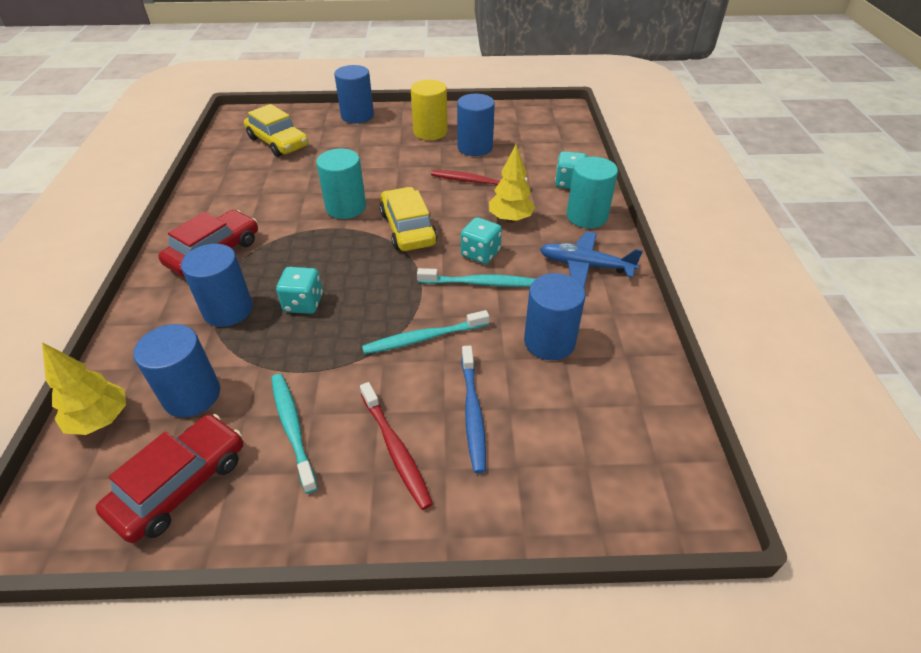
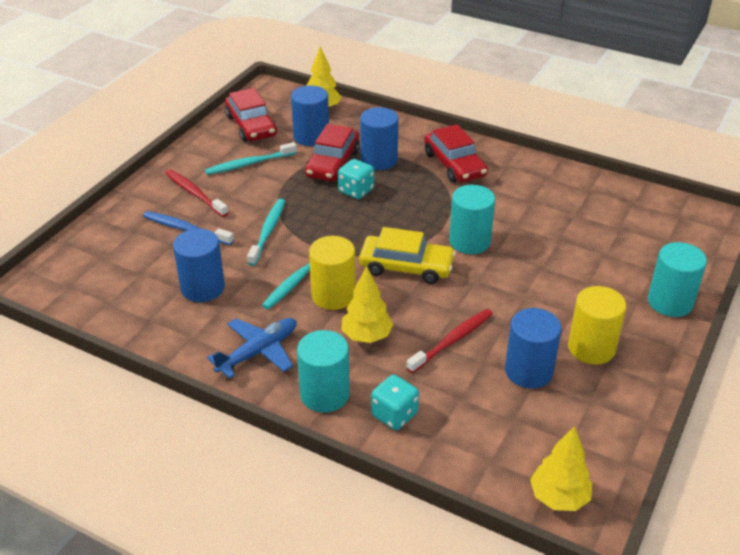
camera: 120 degrees right, 5 degrees down
yellow car [244,104,309,157] -> none
turquoise toothbrush [271,374,318,494] -> turquoise toothbrush turned 150 degrees clockwise [205,142,297,175]
blue cylinder [334,65,374,123] -> turquoise cylinder [648,242,707,317]
red toothbrush [360,382,433,510] -> red toothbrush turned 45 degrees clockwise [165,169,228,217]
turquoise dice [461,217,502,264] -> yellow cylinder [309,236,356,310]
none -> red car [305,124,360,182]
none -> yellow tree [530,426,592,511]

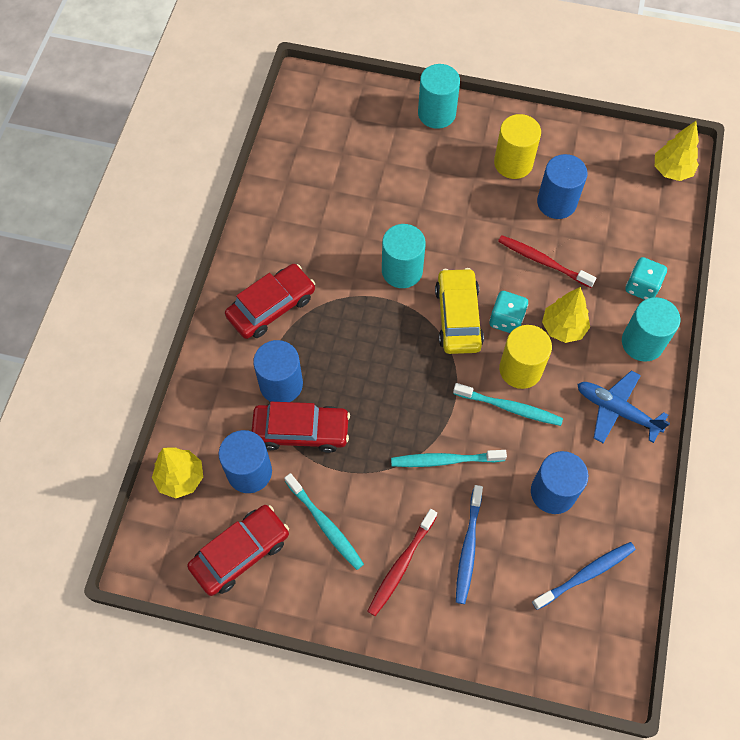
camera: 105 degrees left, 25 degrees up
turquoise dice [338,159,374,199] -> turquoise dice moved to [490,291,528,333]
none -> blue toothbrush [532,542,636,610]

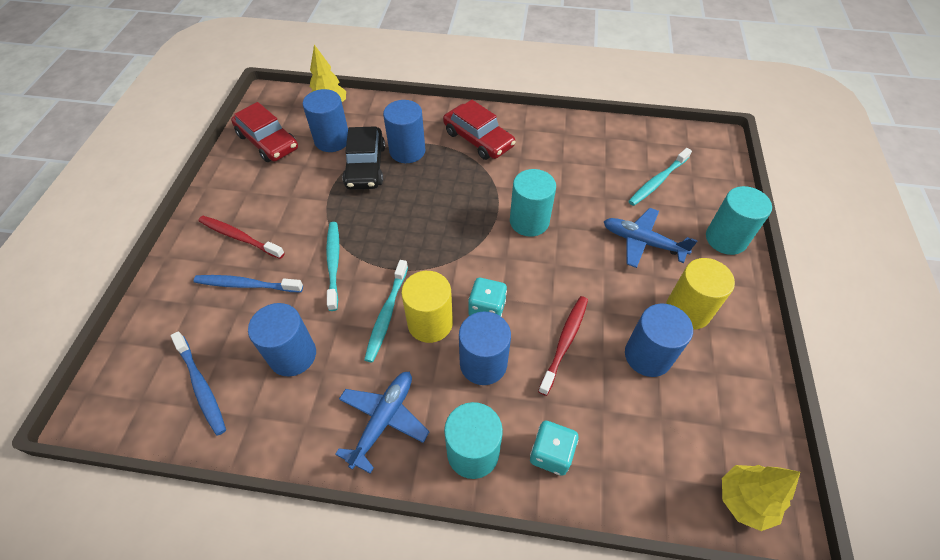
camera: 85 degrees right, 10 degrees down
red car [251,402,350,453] -> black car [342,126,385,190]
turquoise toothbrush [284,473,364,570] -> turquoise toothbrush moved to [628,148,692,206]
yellow car [435,268,484,354] -> none
yellow tree [542,287,590,343] -> blue cylinder [459,311,511,385]
none -> blue plane [604,208,698,268]

